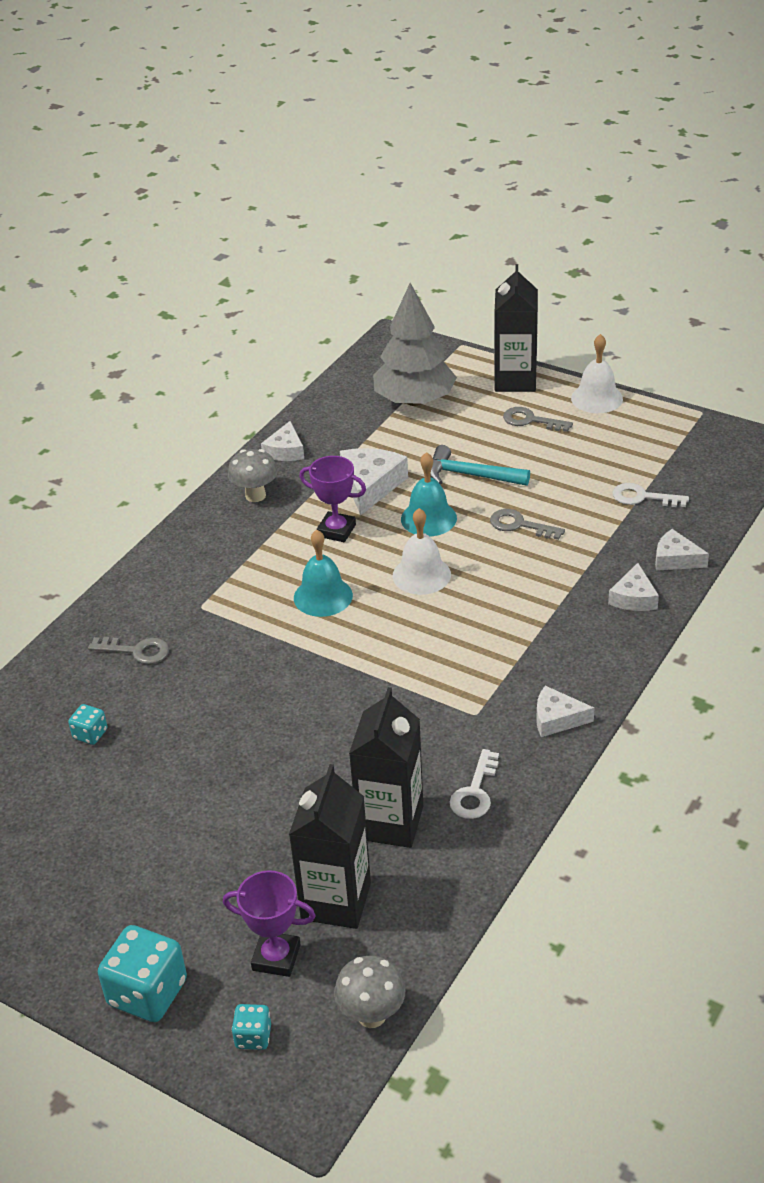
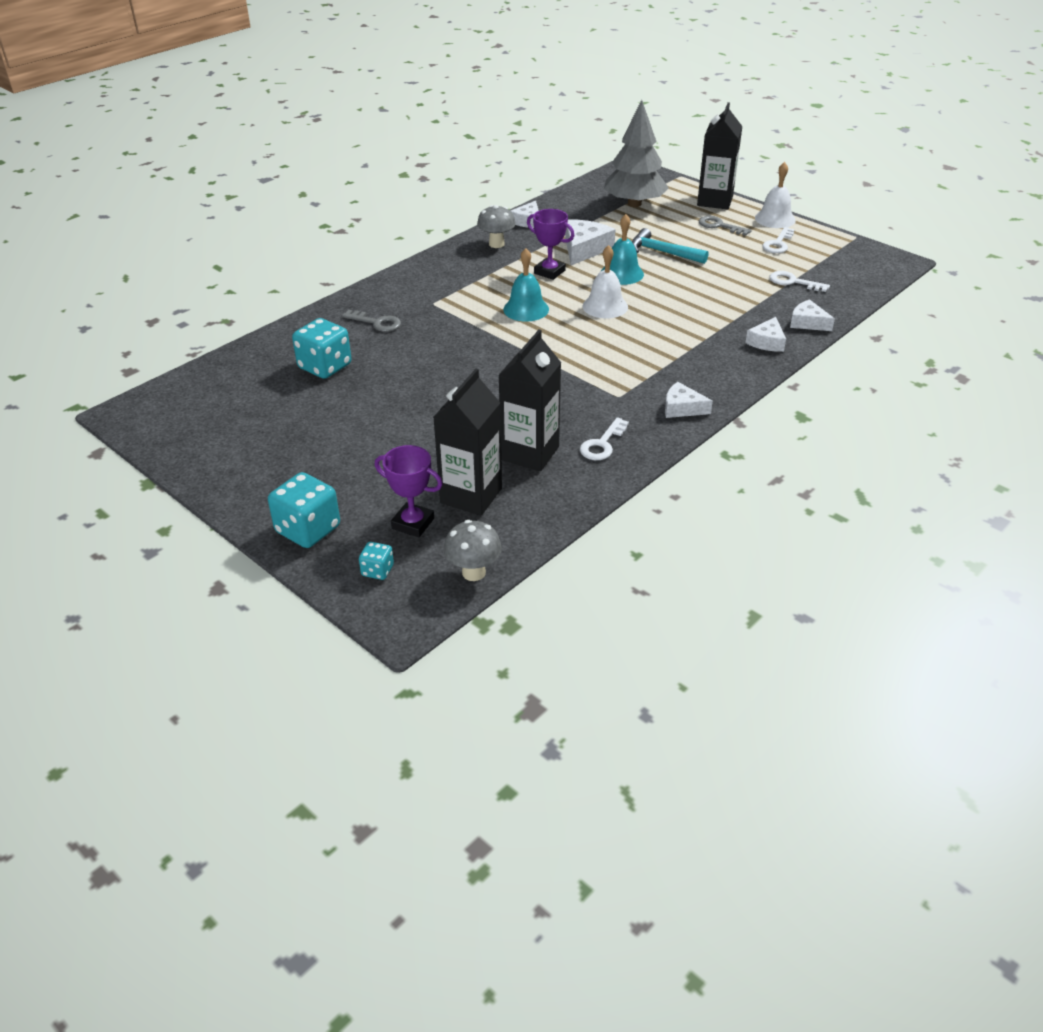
camera: 10 degrees right, 0 degrees up
turquoise dice [68,704,108,745] -> turquoise dice [292,318,351,379], size x1.96
grey key [490,509,565,540] -> none
none -> white key [762,227,794,253]

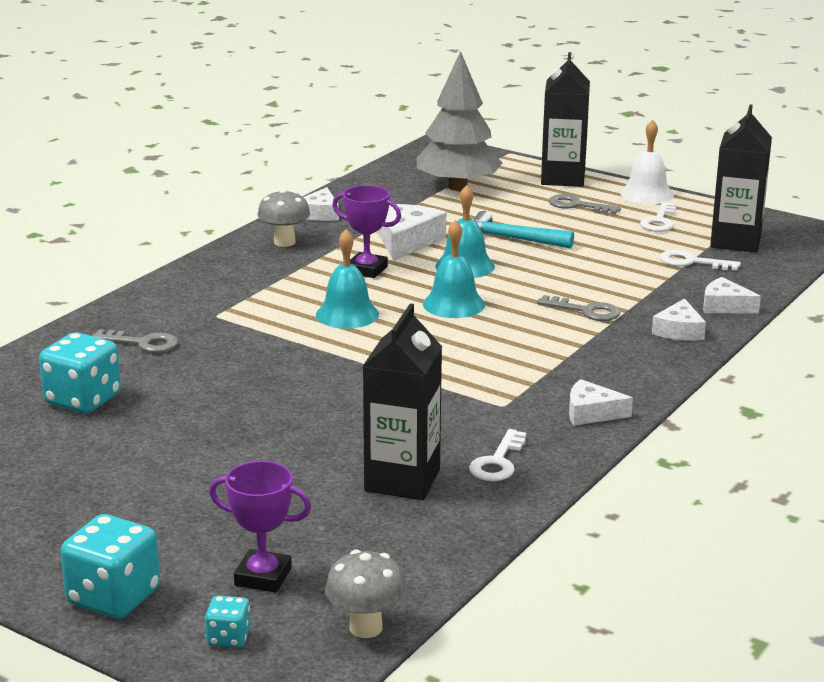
camera: 10 degrees left, 15 degrees down
black carton [433,369,502,516] -> black carton moved to [710,105,772,252]
white bell [583,245,628,318] -> turquoise bell [423,220,485,318]
none -> grey key [537,295,620,321]

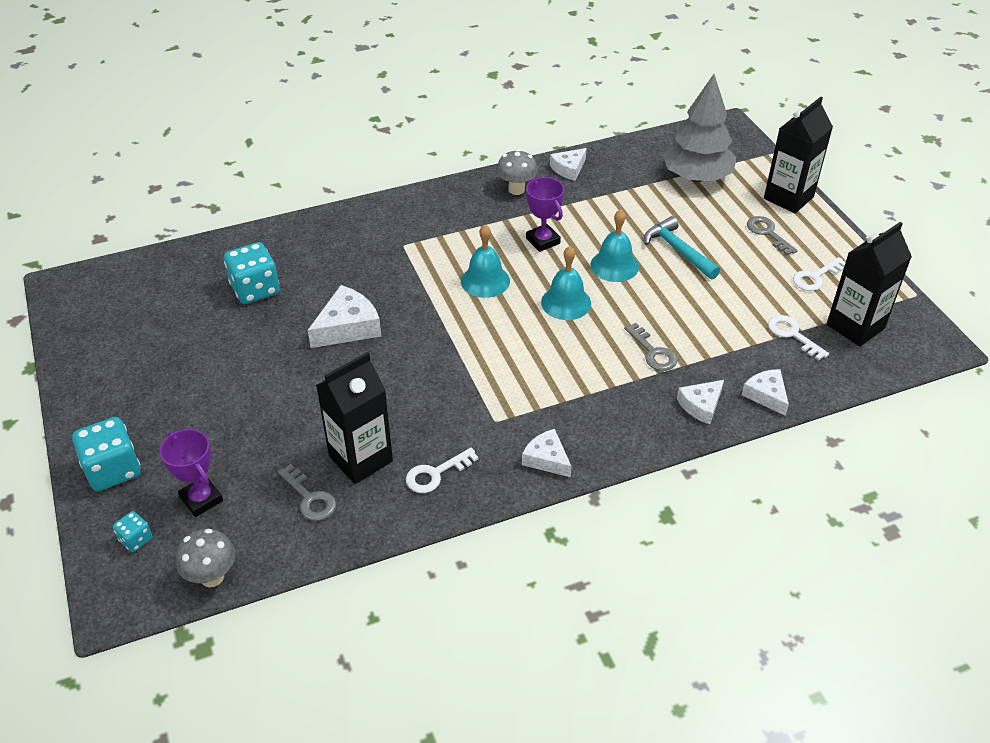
camera: 35 degrees right, 20 degrees up
grey key [92,329,178,353] -> grey key moved to [278,464,336,521]
white cheese [377,204,446,261] -> white cheese moved to [308,285,381,348]
white bell [620,119,674,204] -> none

